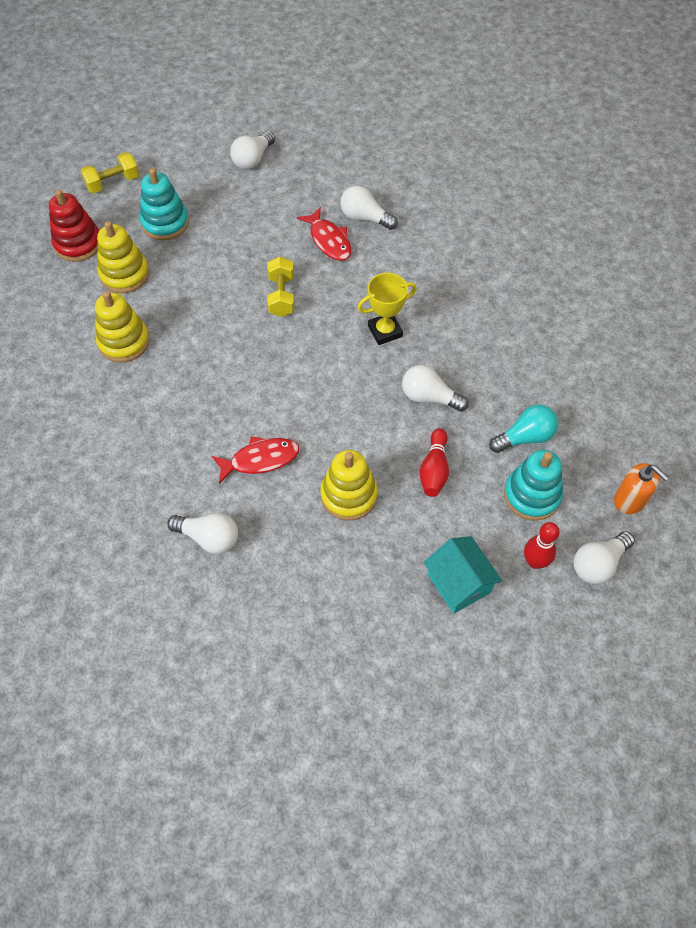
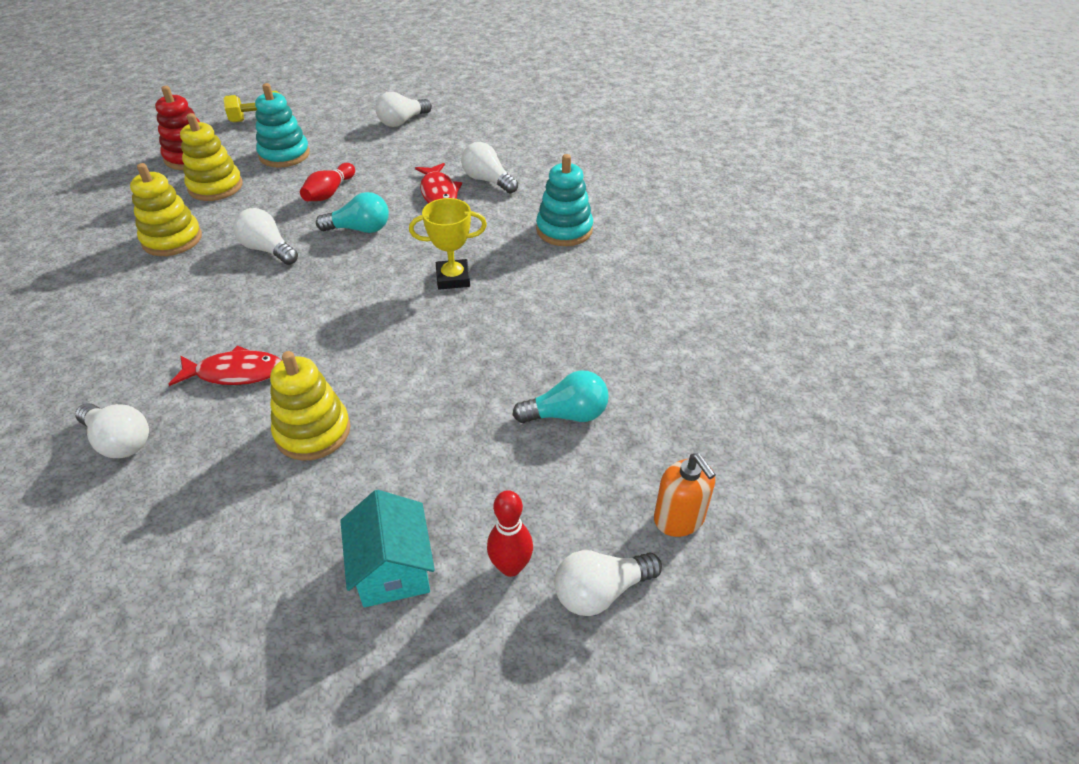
camera: 15 degrees right, 15 degrees down
yellow dumbbell [267,257,294,317] -> turquoise light bulb [316,192,389,233]
white light bulb [402,365,469,412] -> white light bulb moved to [233,208,298,265]
red bowling pin [420,428,449,497] -> red bowling pin moved to [300,163,355,201]
turquoise stacking toy [504,450,563,521] -> turquoise stacking toy moved to [536,154,593,246]

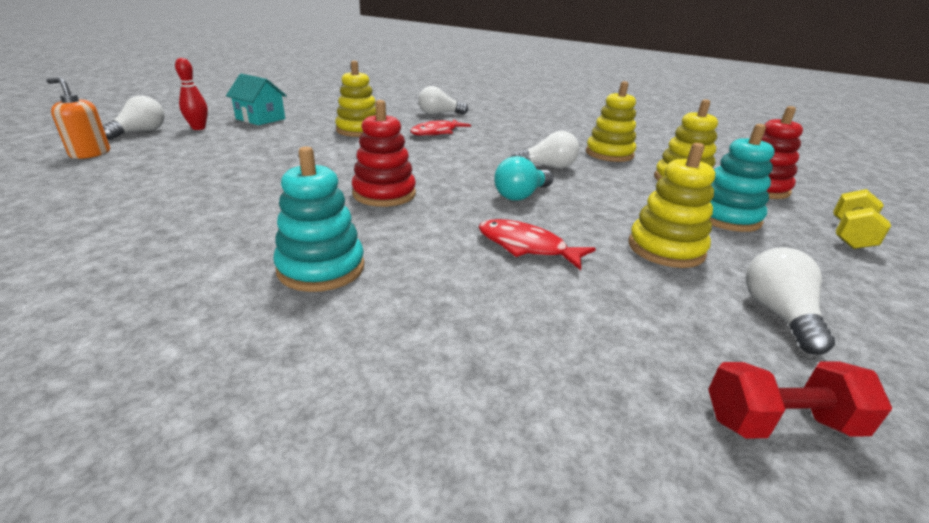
camera: 135 degrees right, 15 degrees down
red bowling pin [300,163,355,201] -> none
yellow trophy [409,198,487,290] -> red stacking toy [352,100,416,207]
white light bulb [461,142,518,194] -> none
turquoise light bulb [513,370,609,423] -> none
none -> yellow stacking toy [628,143,715,268]
none -> red dumbbell [708,362,892,439]

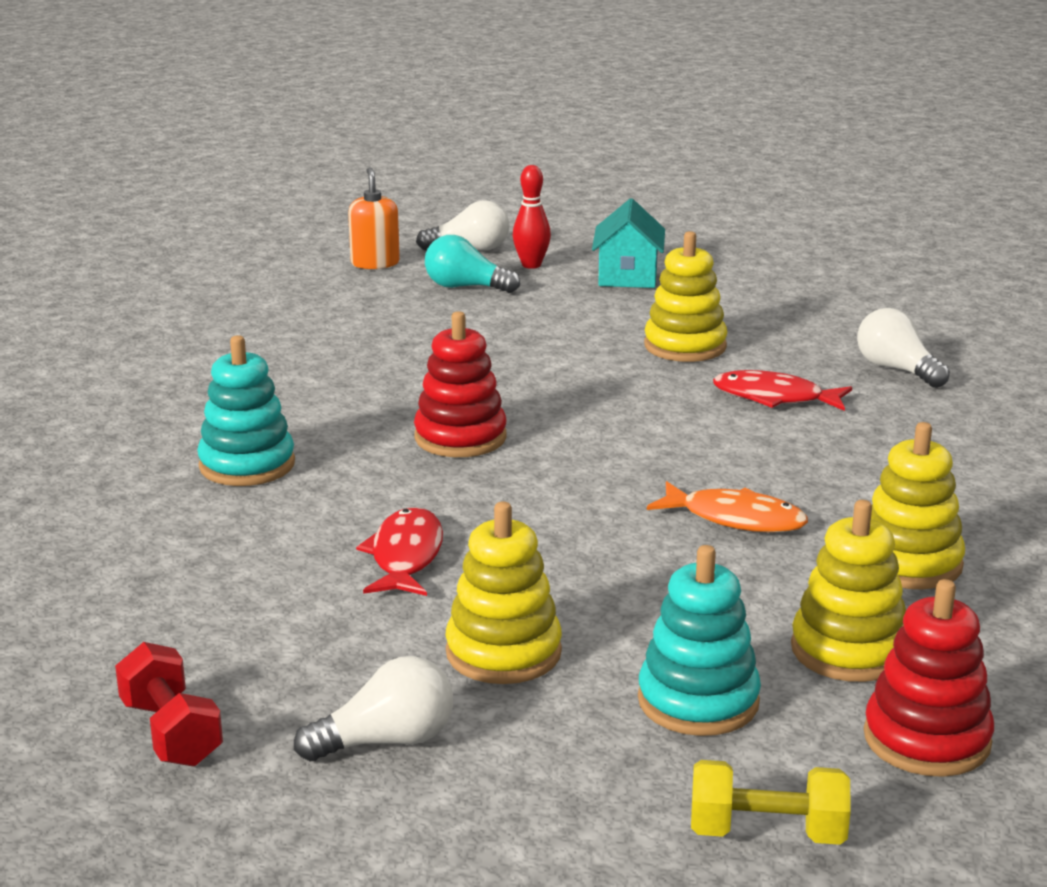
camera: 65 degrees right, 5 degrees down
turquoise light bulb [494,156,554,200] -> turquoise light bulb moved to [425,235,520,293]
white light bulb [511,131,579,168] -> orange fish [647,481,808,532]

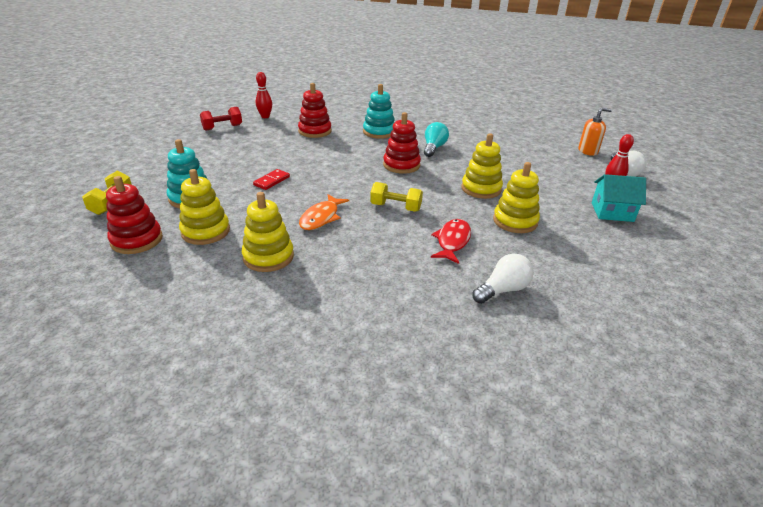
camera: 90 degrees right, 10 degrees up
white light bulb [294,656,453,761] -> none
red fish [356,507,443,596] -> none
turquoise light bulb [425,235,520,293] -> turquoise light bulb moved to [424,122,449,157]
yellow stacking toy [445,502,562,684] -> yellow stacking toy moved to [461,133,503,199]
none -> red domino [253,169,290,190]
none -> red bowling pin [256,72,272,118]
none -> red stacking toy [298,83,332,138]
none -> yellow dumbbell [370,182,423,212]

